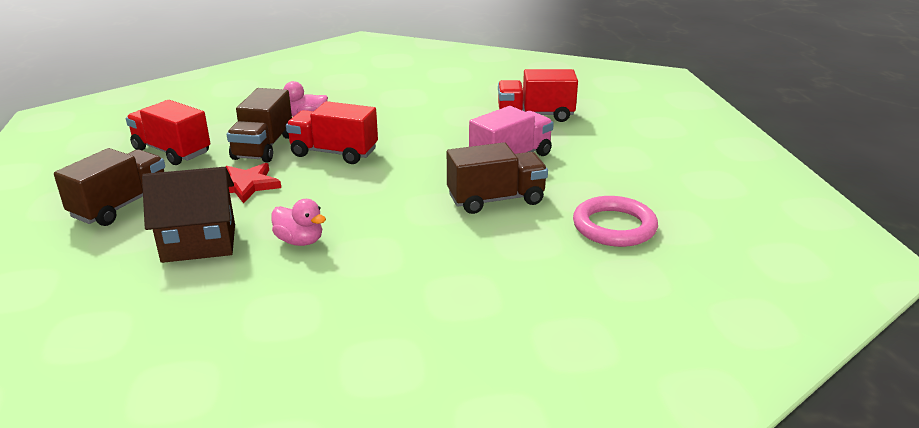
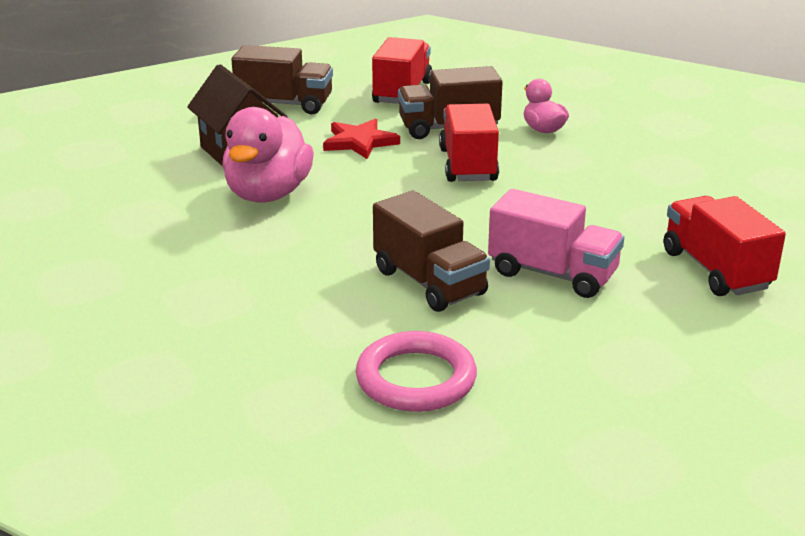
camera: 70 degrees right, 0 degrees up
pink duck [272,199,326,246] -> pink duck [222,107,314,202], size x1.86

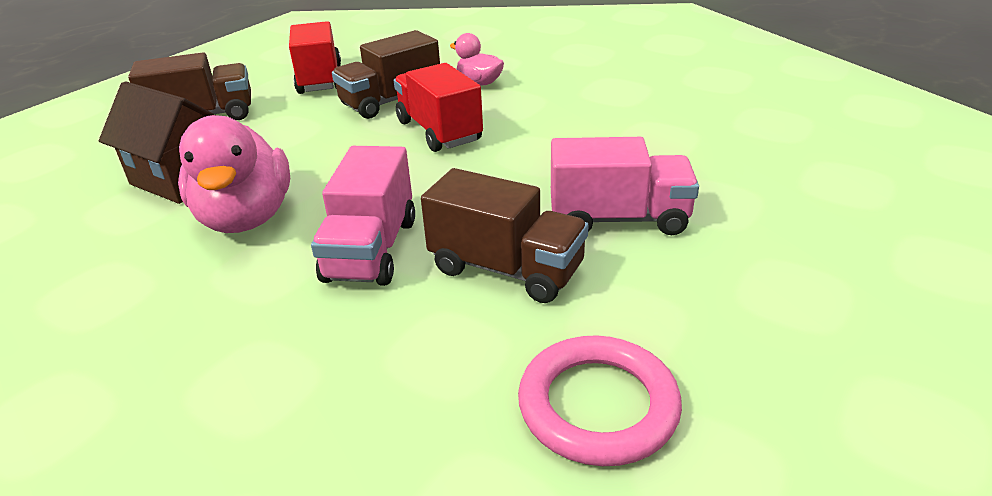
camera: 25 degrees left, 5 degrees up
red star [323,119,400,159] -> none
red truck [664,196,786,296] -> none
none -> pink truck [311,146,415,286]

